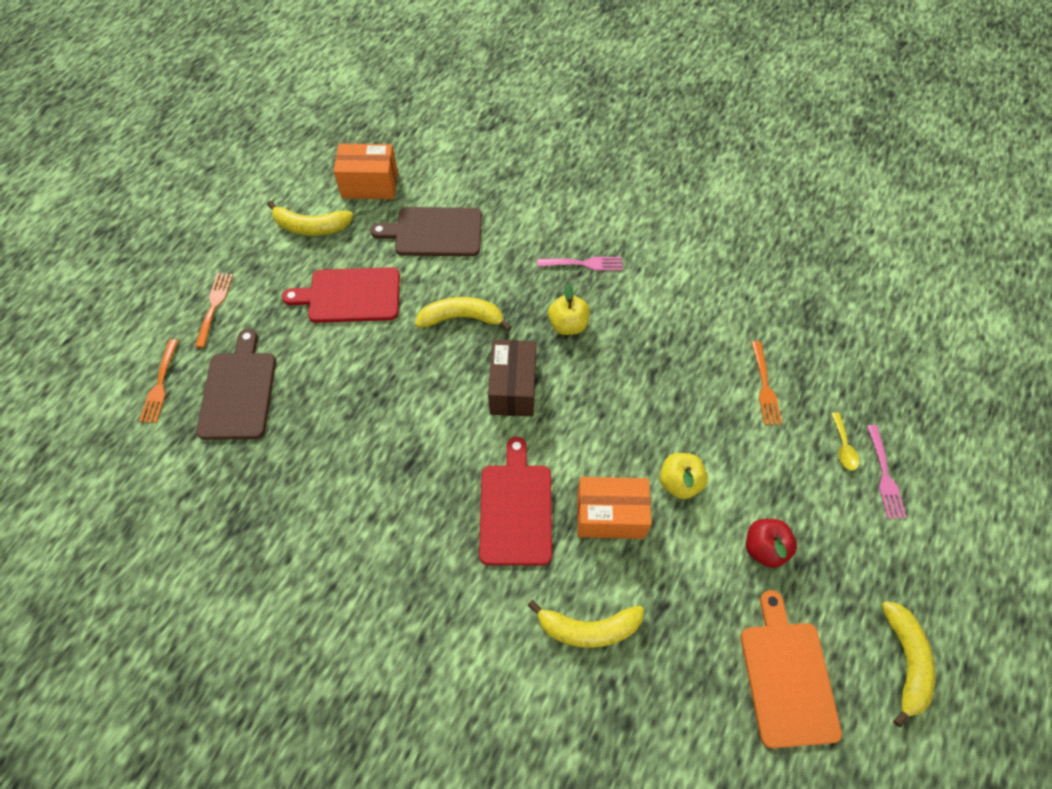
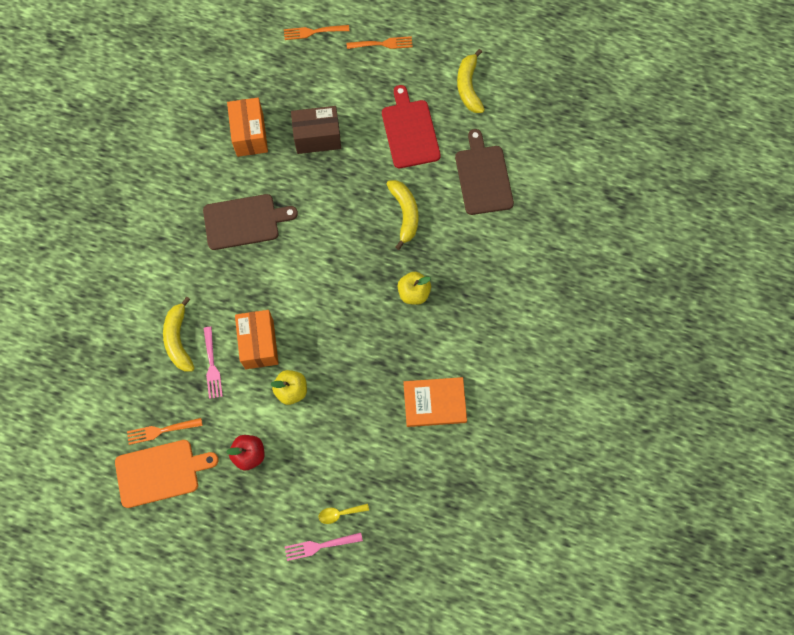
camera: 80 degrees right, 10 degrees up
brown cutting board [196,328,276,440] -> brown cutting board moved to [203,194,298,250]
orange box [333,144,398,199] -> orange box moved to [227,98,268,157]
red cutting board [479,437,552,565] -> none
brown box [488,340,536,416] -> brown box moved to [291,106,341,154]
pink fork [537,257,623,270] -> pink fork moved to [204,327,223,399]
orange fork [751,341,782,425] -> orange fork moved to [127,418,203,445]
yellow banana [881,601,935,728] -> none
none -> orange book [404,377,467,427]

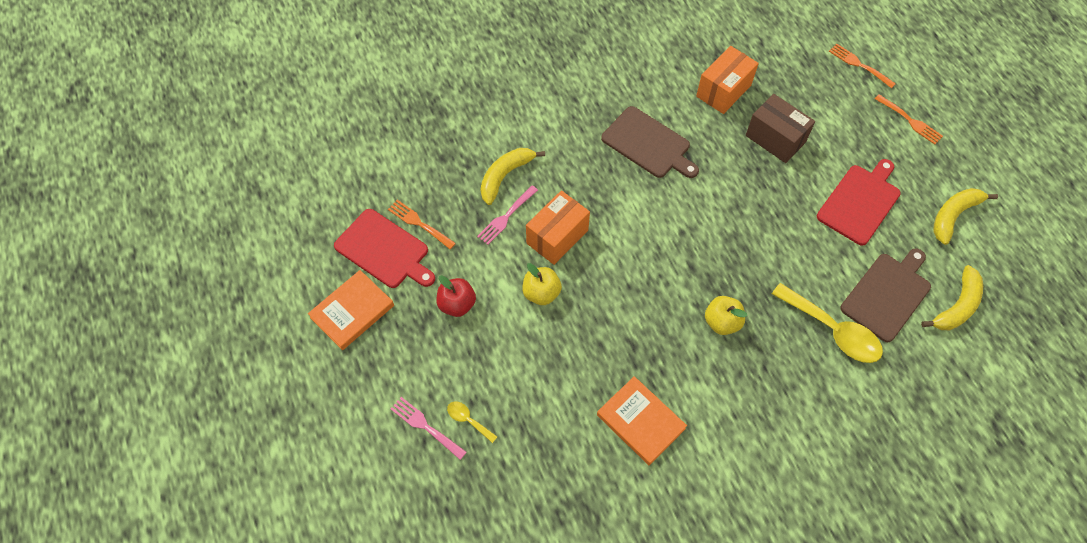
camera: 50 degrees right, 10 degrees down
orange cutting board [115,440,218,508] -> red cutting board [334,209,435,288]
yellow banana [387,180,418,250] -> yellow banana moved to [921,265,983,330]
none -> orange book [308,270,394,350]
none -> yellow spoon [772,283,883,363]

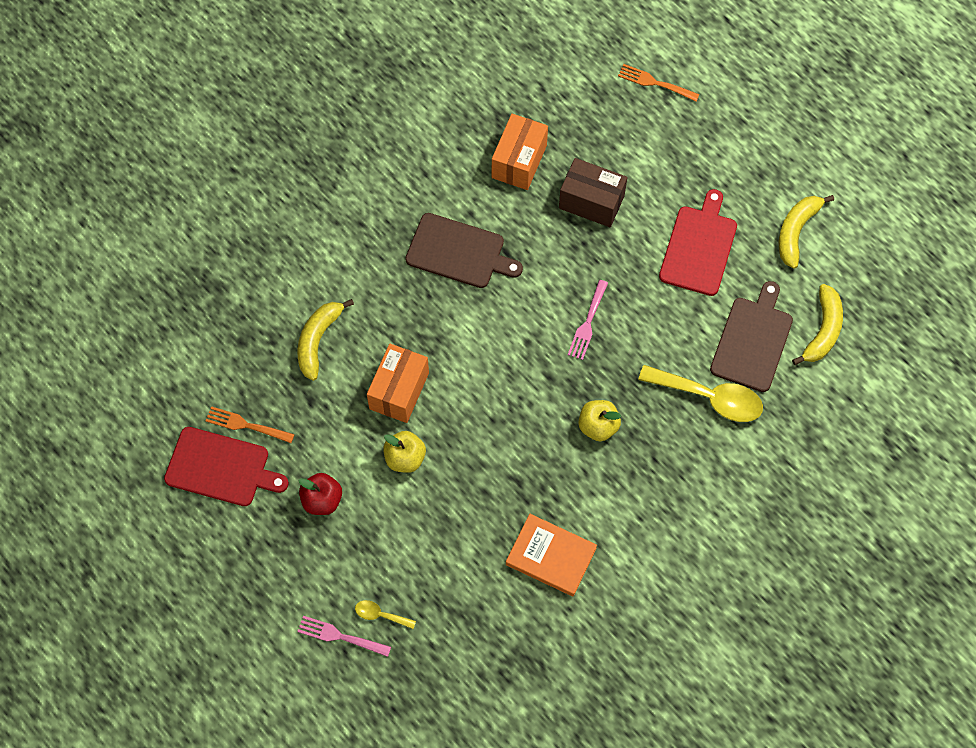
camera: 20 degrees left, 5 degrees up
orange book [308,270,394,350] -> none
pink fork [477,186,538,245] -> pink fork moved to [568,280,608,360]
orange fork [875,94,943,145] -> none

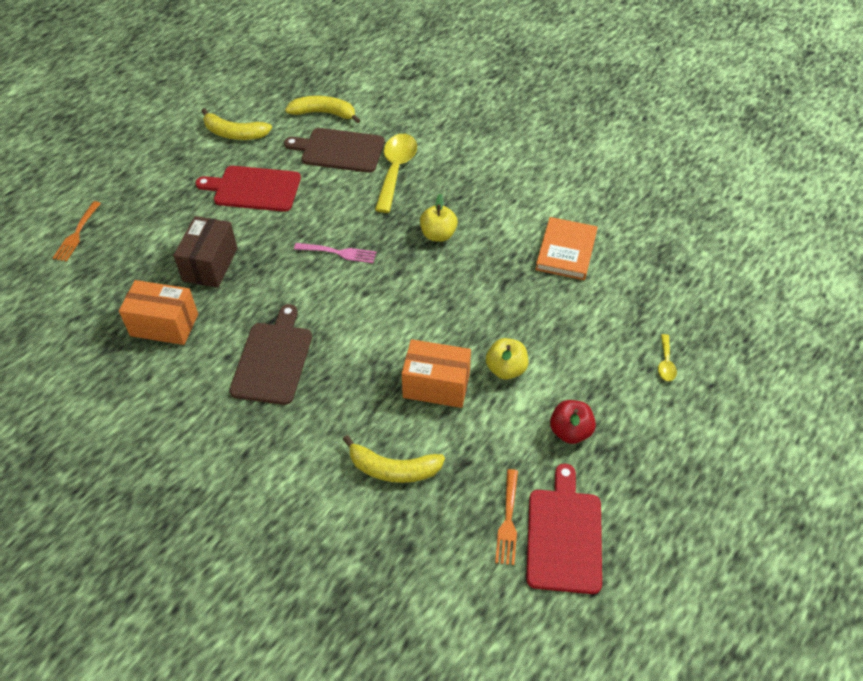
camera: 100 degrees left, 15 degrees down
pink fork [297,616,391,657] -> none

